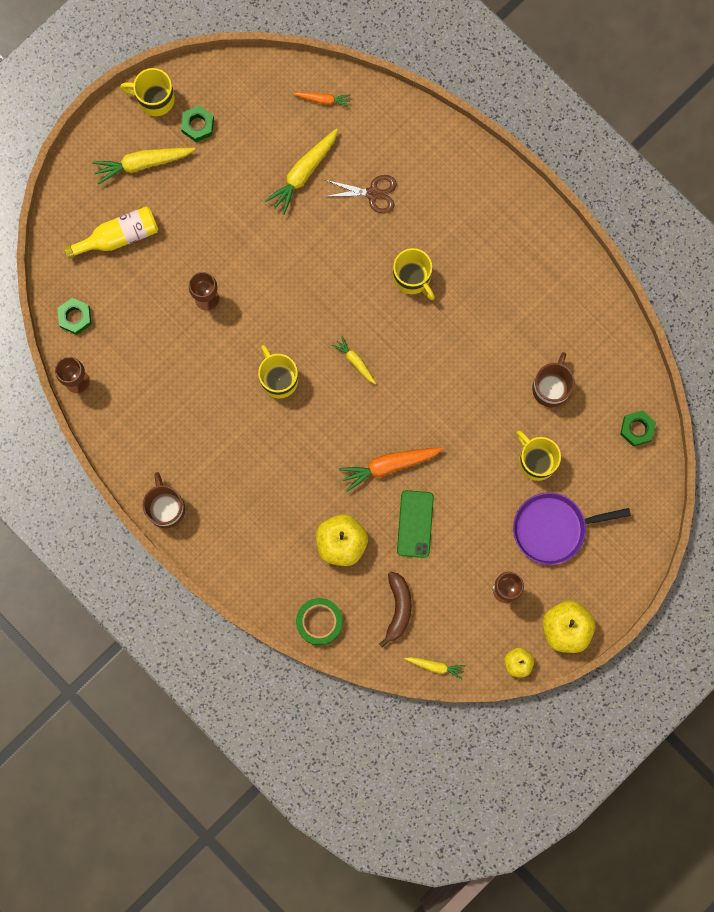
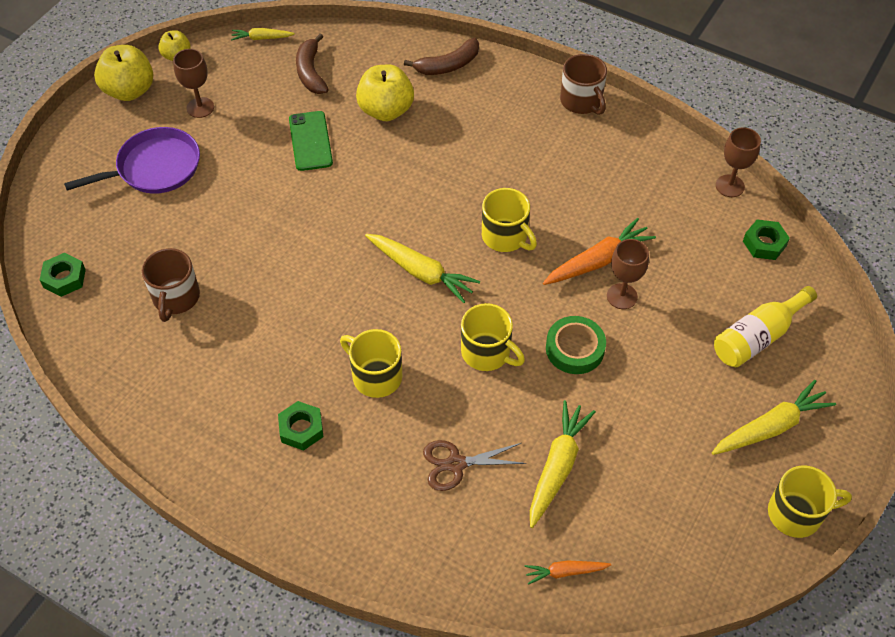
camera: 165 degrees right, 25 degrees down
green nut [181,105,214,142] -> green nut moved to [278,401,323,451]
green tape [296,598,343,645] -> green tape moved to [546,316,606,374]
yellow carrot [332,336,376,385] -> yellow carrot [365,234,480,303], size x1.77
orange carrot [339,447,443,492] -> orange carrot moved to [543,218,656,285]
yellow mug [516,431,561,481] -> yellow mug moved to [461,303,525,371]
none -> brown banana [404,38,479,75]

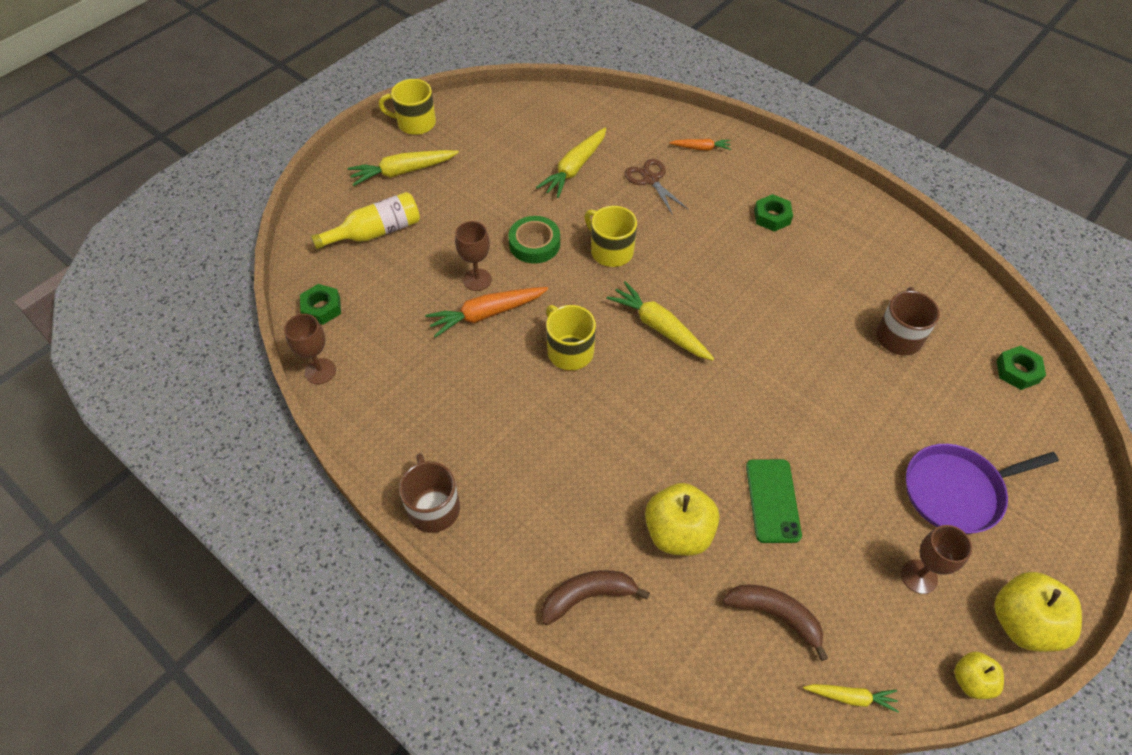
camera: 170 degrees left, 0 degrees up
brown banana [296,34,329,94] -> brown banana turned 60 degrees counterclockwise [723,584,828,661]
yellow mug [340,329,402,398] -> none
brown scissors [423,440,527,491] -> brown scissors turned 120 degrees counterclockwise [624,159,689,215]
orange carrot [524,560,611,585] -> orange carrot moved to [670,139,731,150]

